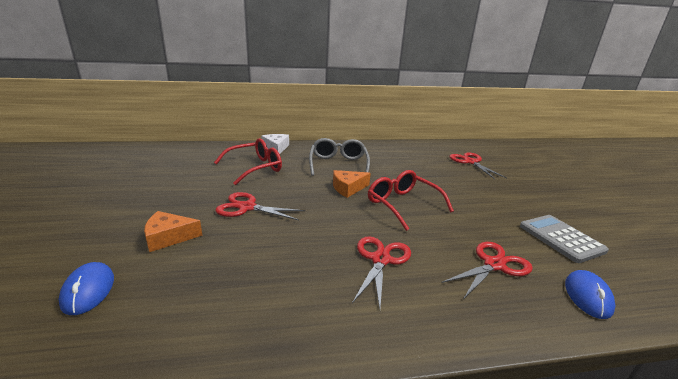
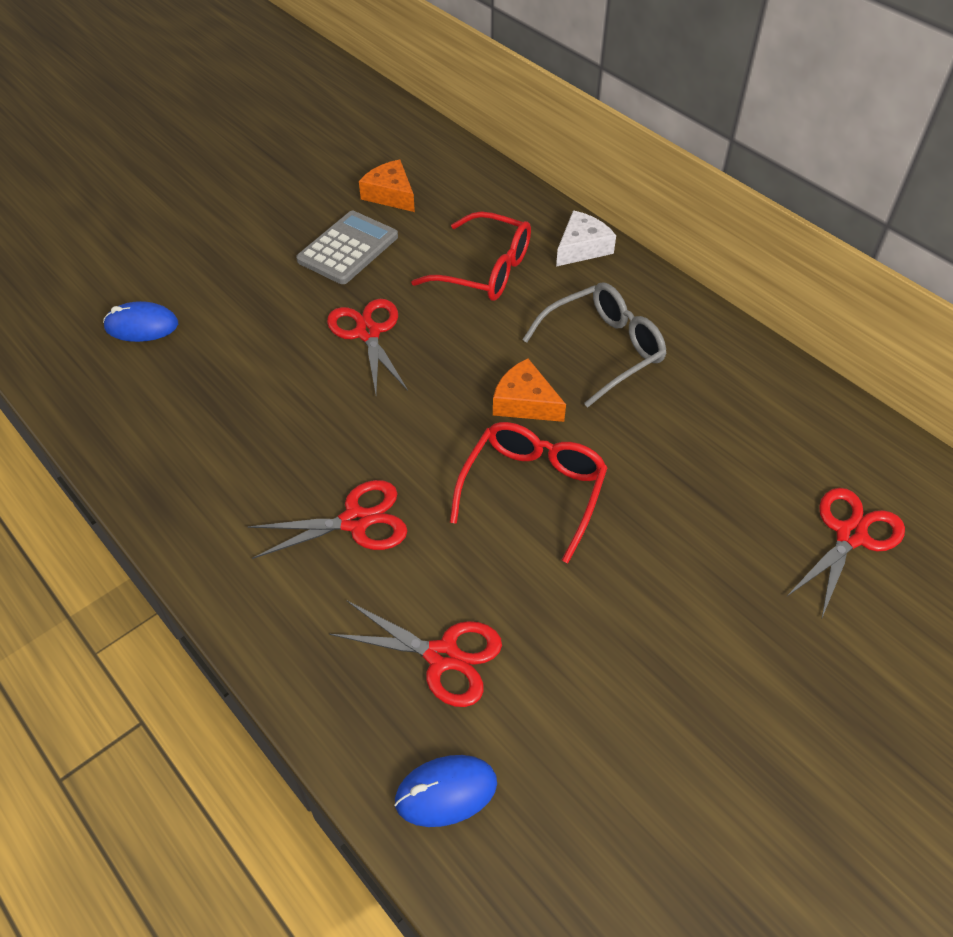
camera: 60 degrees right, 25 degrees up
blue mouse [59,262,114,315] -> blue mouse turned 45 degrees clockwise [103,301,178,342]
orange cheese [144,211,202,252] -> orange cheese moved to [359,160,415,212]
grey calculator [520,215,609,263] -> grey calculator moved to [296,211,398,284]

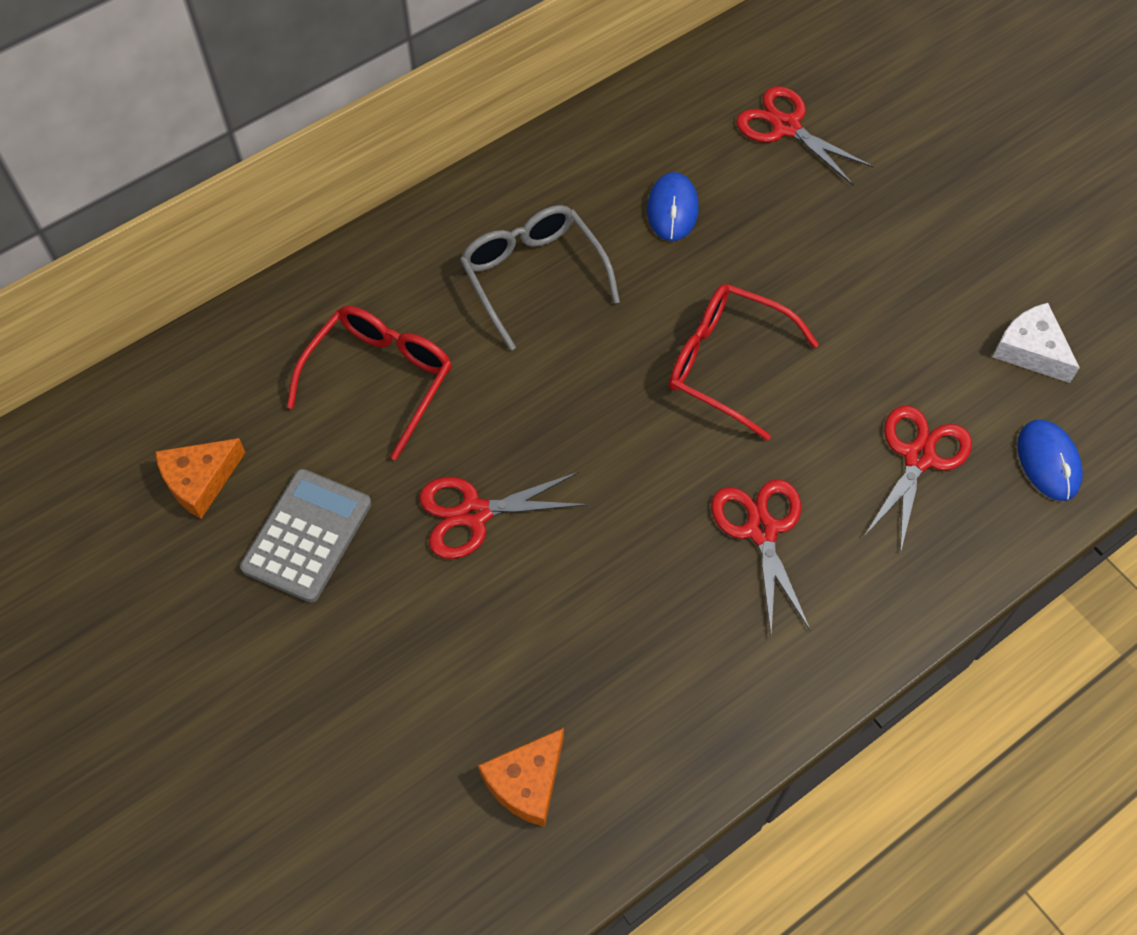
camera: 85 degrees left, 10 degrees up
blue mouse [103,301,178,342] -> blue mouse moved to [647,172,699,241]
grey calculator [296,211,398,284] -> grey calculator turned 75 degrees clockwise [240,469,371,603]
orange cheese [493,358,566,422] -> orange cheese moved to [478,728,564,827]
white cheese [556,210,616,267] -> white cheese moved to [993,303,1080,383]

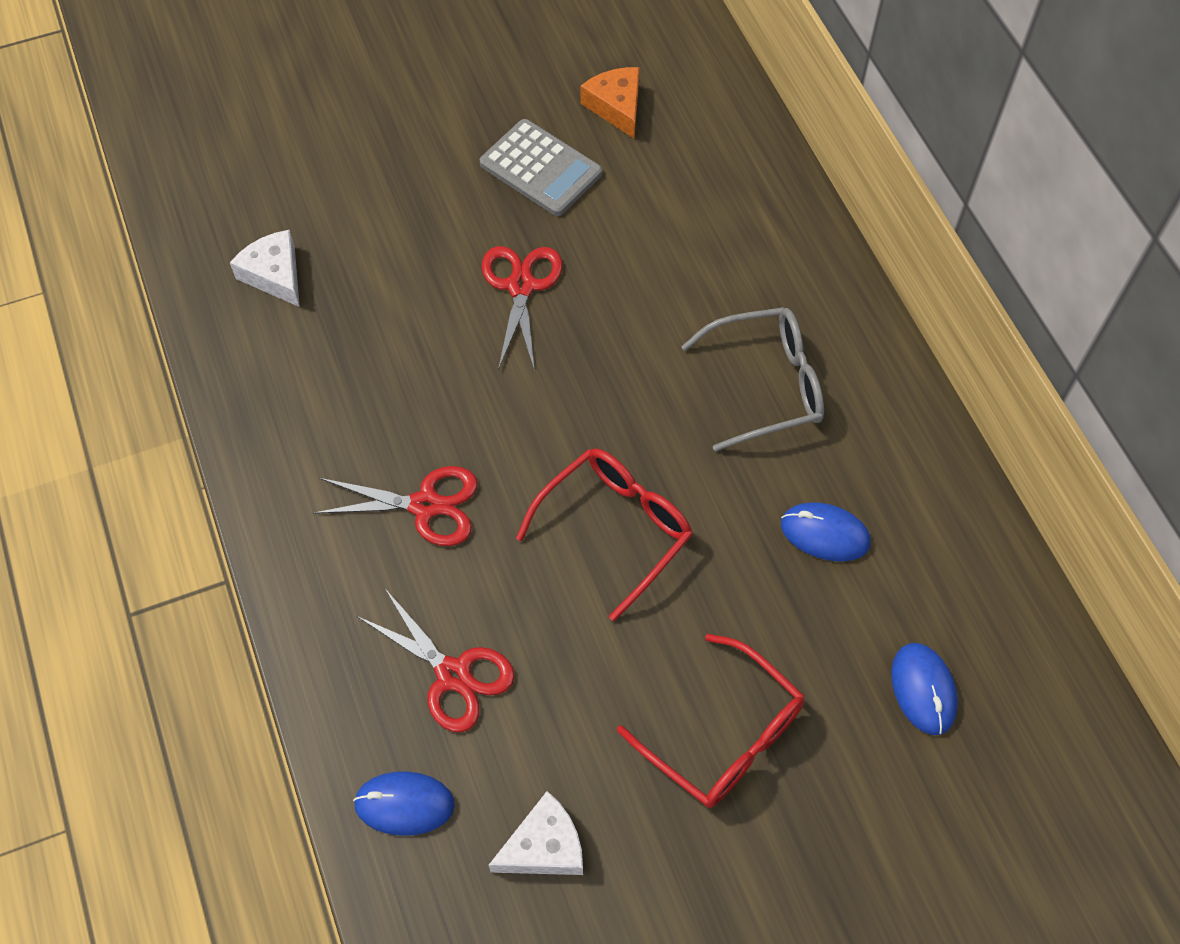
camera: 105 degrees right, 0 degrees up
red glasses [287,306,452,460] -> red glasses moved to [617,634,804,808]
orange cheese [478,728,564,827] -> white cheese [230,230,300,307]
red scissors [736,86,874,185] -> blue mouse [891,643,958,735]

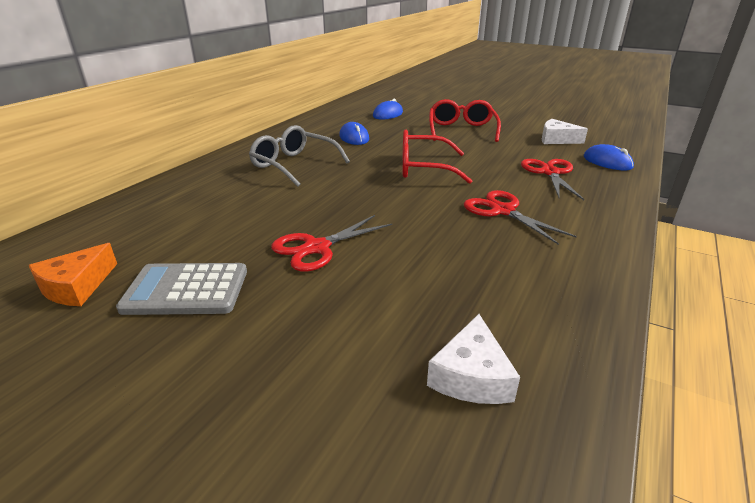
camera: 130 degrees left, 30 degrees down
grey calculator [480,119,602,216] -> grey calculator turned 90 degrees counterclockwise [116,263,247,315]

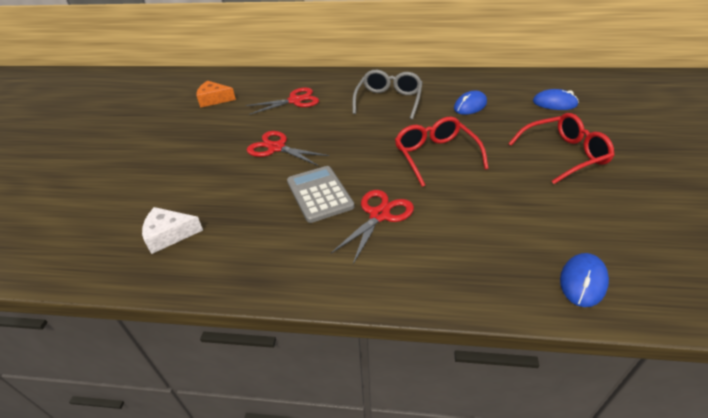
camera: 70 degrees right, 10 degrees up
grey calculator [116,263,247,315] -> grey calculator moved to [287,166,354,223]
red scissors [521,159,584,200] -> red scissors moved to [246,87,319,115]
white cheese [542,119,588,144] -> none

